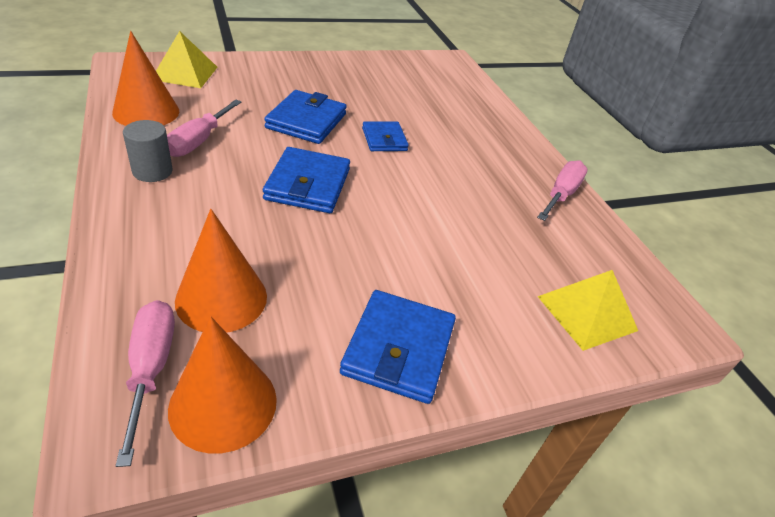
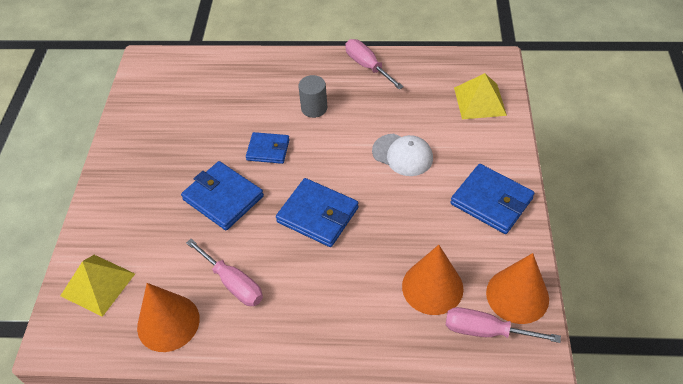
camera: 60 degrees left, 10 degrees up
grey cylinder [123,120,173,182] -> grey cylinder moved to [298,75,327,118]
none -> white cap [372,134,433,176]

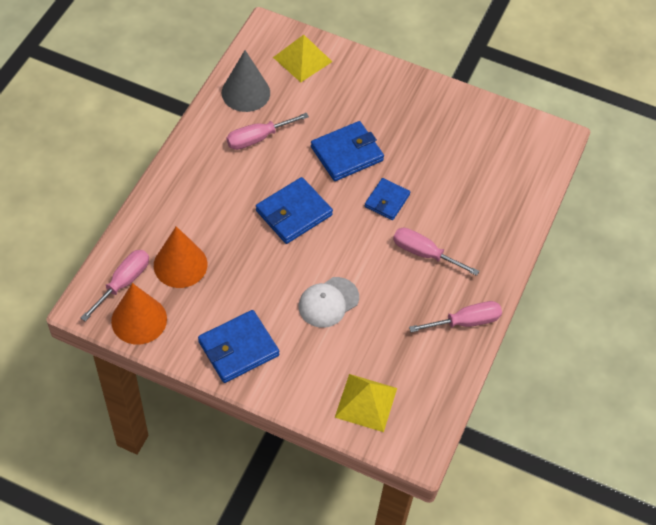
camera: 105 degrees right, 5 degrees up
orange cone [137,283,200,352] -> grey cone [222,50,270,112]
grey cylinder [298,75,327,118] -> pink screwdriver [393,228,479,276]

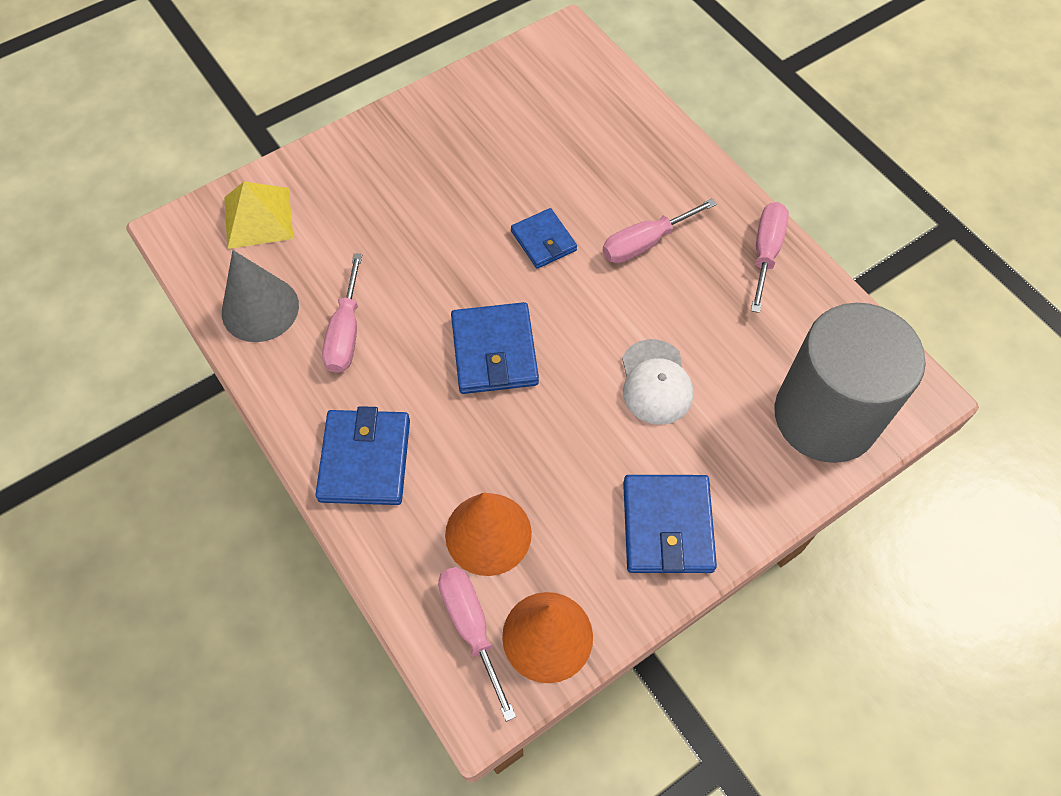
camera: 55 degrees left, 5 degrees up
blue wallet [311,121,384,181] -> blue wallet moved to [315,406,410,505]
yellow pyramid [335,374,397,432] -> grey cylinder [774,303,926,463]

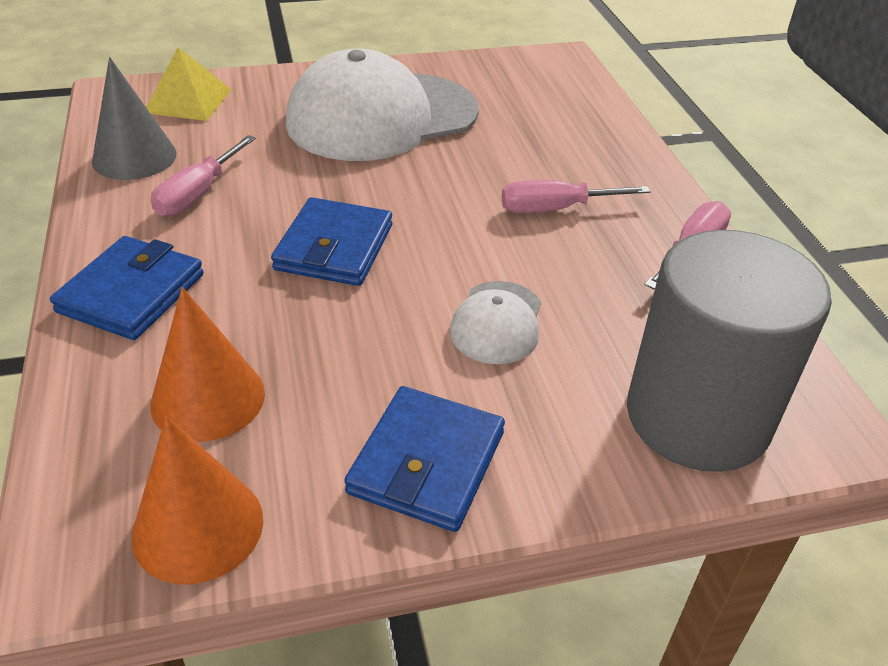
camera: 20 degrees right, 20 degrees down
pink screwdriver [438,567,516,722] -> none
blue wallet [511,208,577,269] -> none
none -> white cap [286,49,479,161]

